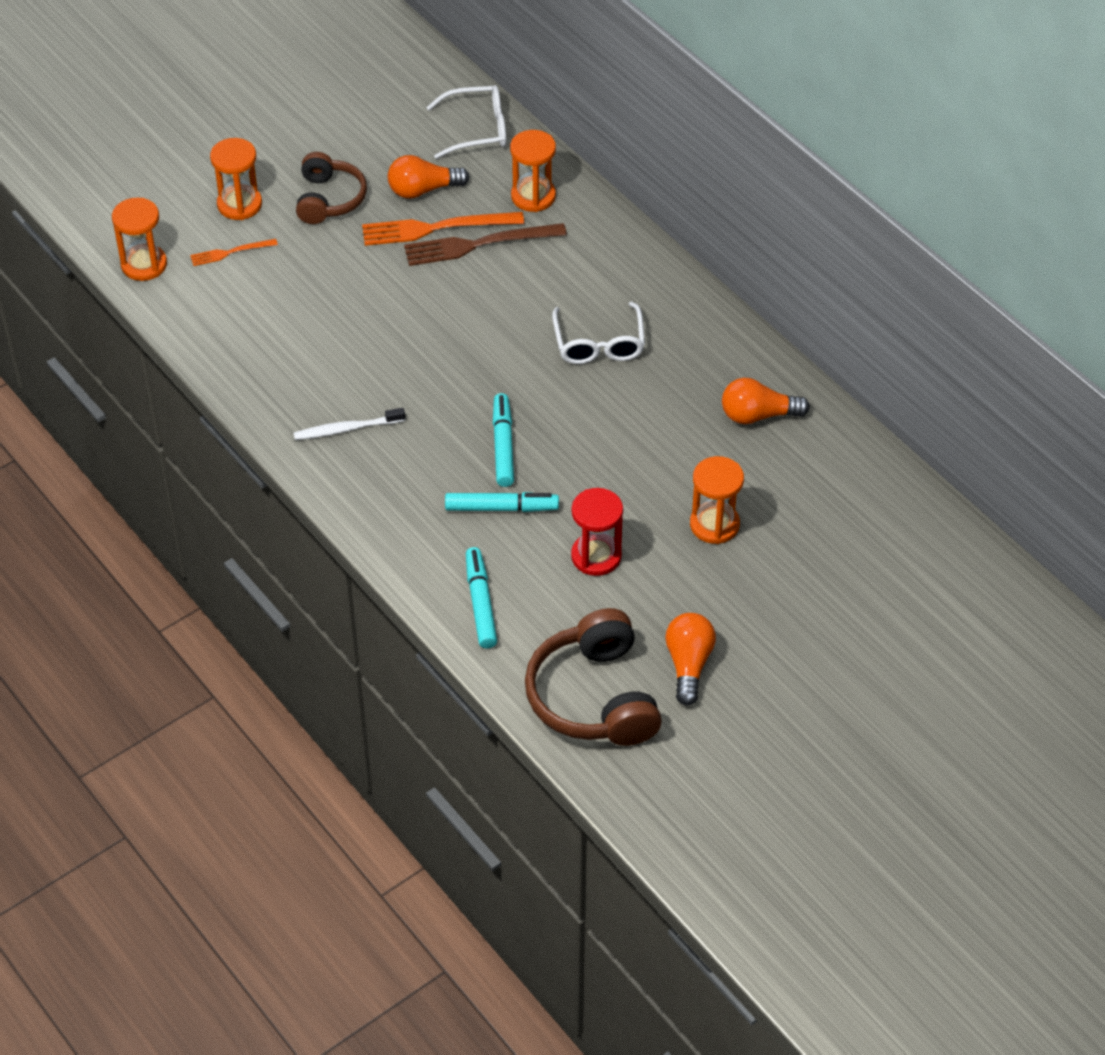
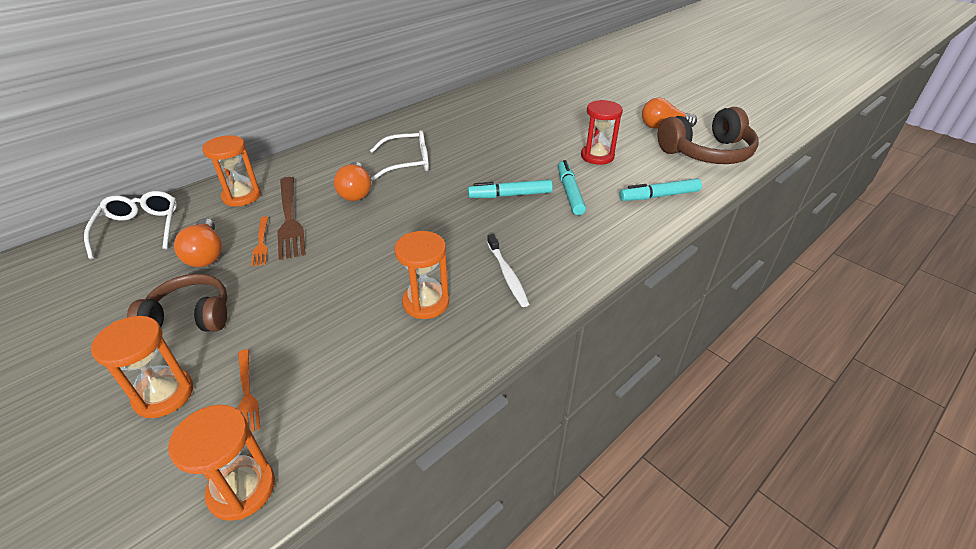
camera: 95 degrees left, 10 degrees down
orange fork [362,212,524,246] -> orange fork [251,216,269,267], size x0.54
orange hourglass [690,456,744,544] -> orange hourglass moved to [394,231,449,319]
orange light bulb [722,378,810,424] -> orange light bulb moved to [334,162,371,201]

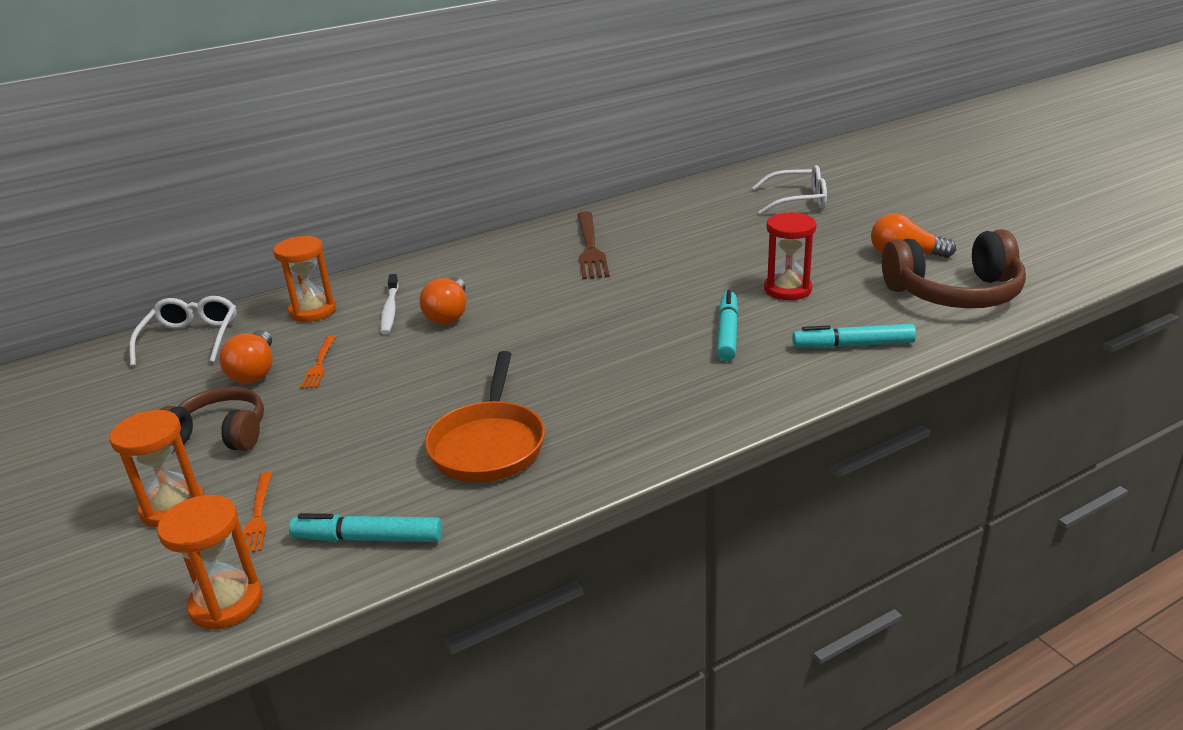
camera: 15 degrees right, 10 degrees down
brown fork [278,177,306,260] -> brown fork moved to [577,211,610,279]
white glasses [370,130,429,181] -> white glasses moved to [752,165,827,215]
orange hourglass [394,231,449,319] -> orange pan [425,351,545,482]
turquoise marker [468,180,553,198] -> turquoise marker moved to [289,513,442,542]
white toothbrush [487,234,529,307] -> white toothbrush moved to [380,274,399,335]

